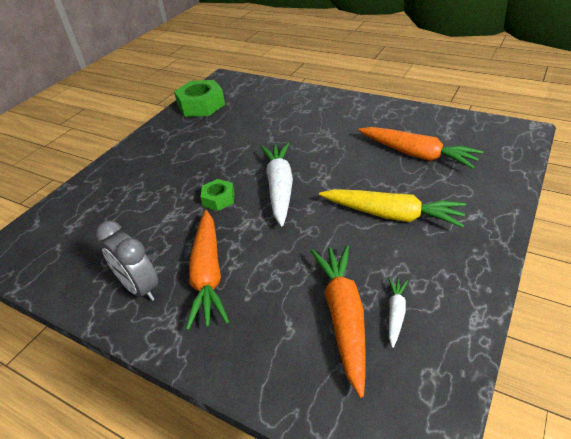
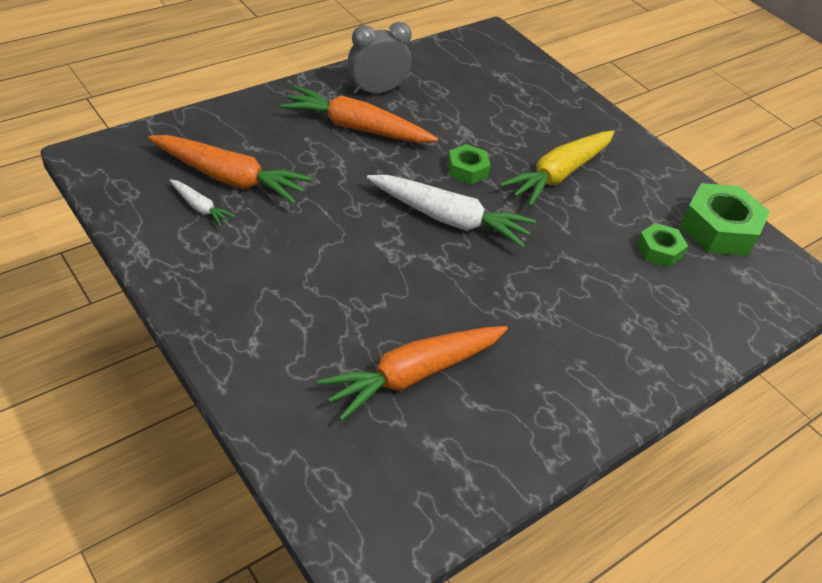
camera: 105 degrees right, 5 degrees up
yellow carrot [319,189,466,228] -> yellow carrot moved to [500,130,614,207]
none -> green nut [636,223,688,267]

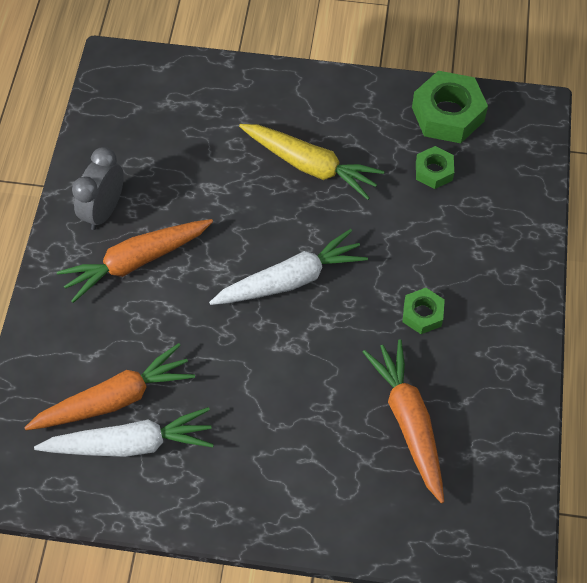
camera: 40 degrees left, 15 degrees up
white carrot [169,179,236,227] -> white carrot [34,407,214,457], size x2.09
orange carrot [317,326,508,421] -> orange carrot turned 150 degrees clockwise [363,339,444,503]
green nut [447,144,491,184] -> green nut moved to [402,288,445,334]
yellow carrot [500,130,614,207] -> yellow carrot turned 60 degrees counterclockwise [239,124,385,200]

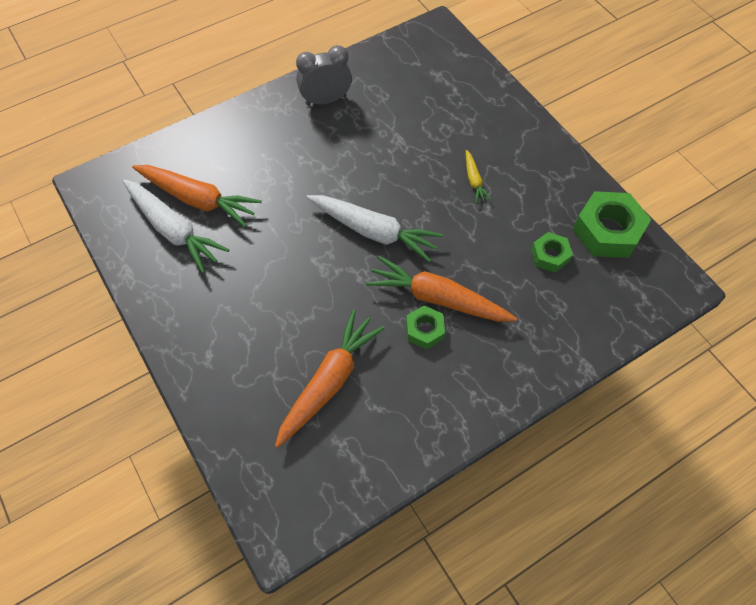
camera: 50 degrees right, 0 degrees up
orange carrot [57,219,213,303] -> orange carrot moved to [366,256,517,322]
yellow carrot [239,124,385,200] -> yellow carrot [466,150,492,203], size x0.48

